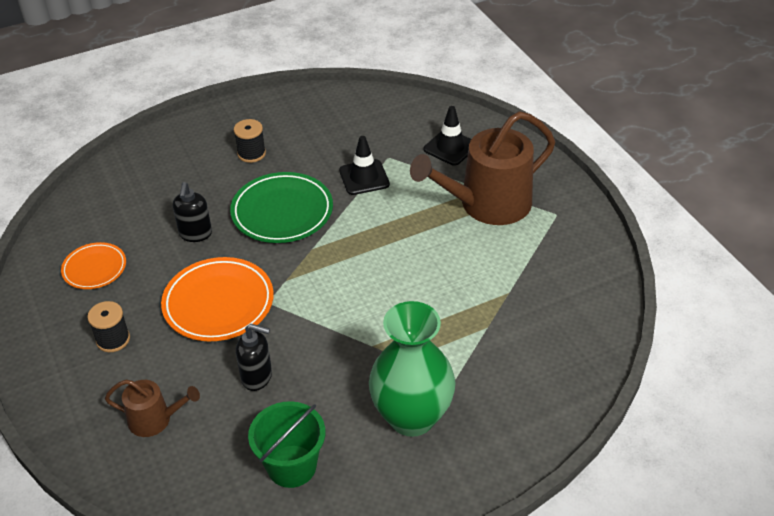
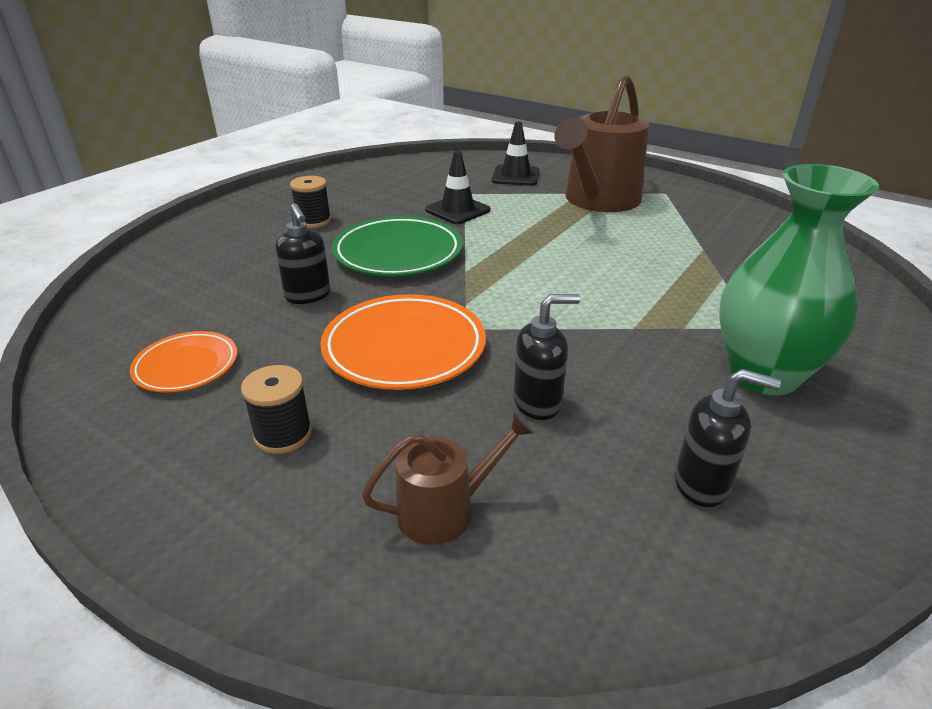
camera: 30 degrees left, 10 degrees down
green bucket [248,401,325,488] -> black soap dispenser [675,369,781,507]

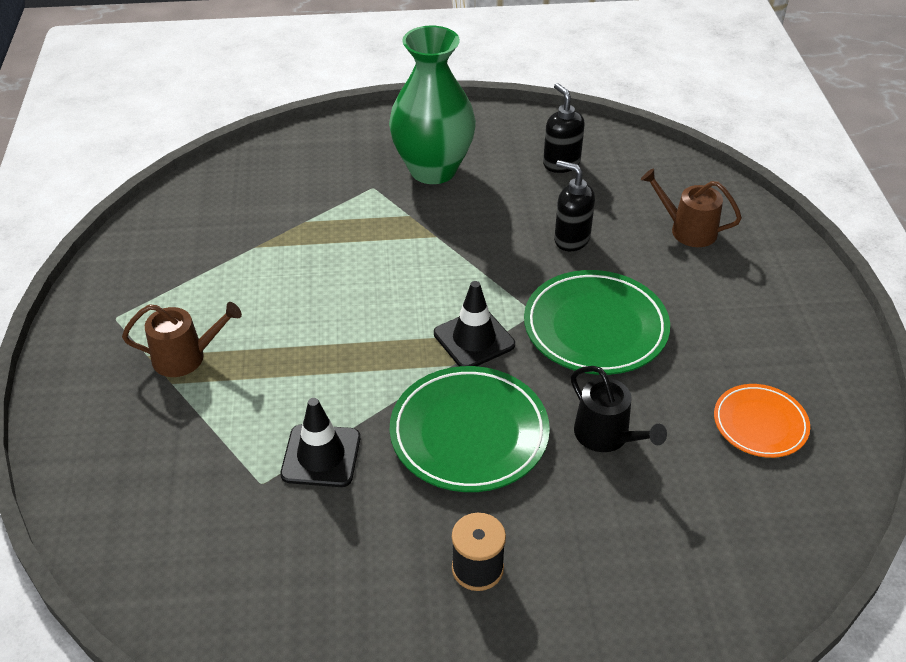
camera: 130 degrees left, 10 degrees up
black spool [241,365,312,454] -> none
black soap dispenser [275,203,330,304] -> black watering can [571,366,667,452]
orange plate [320,294,486,390] -> green plate [524,270,670,375]
black traffic cone [492,121,540,186] -> black traffic cone moved to [434,281,515,366]
brown watering can [554,74,649,212] -> brown watering can [122,302,242,377], size x0.50

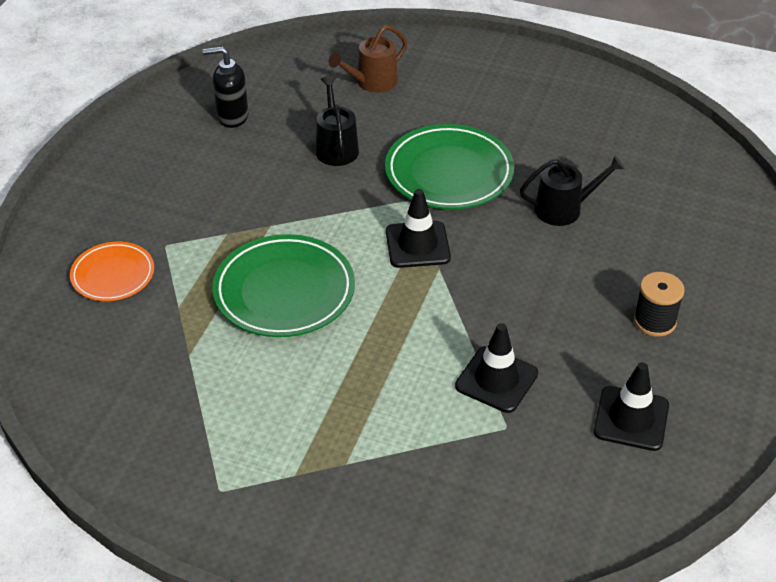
camera: 65 degrees left, 0 degrees up
brown watering can [122,302,242,377] -> none
green vase [389,26,476,184] -> none
green plate [390,366,550,492] -> green plate moved to [212,234,355,337]
black soap dispenser [554,160,595,251] -> black watering can [316,76,359,166]
orange plate [714,384,810,458] -> orange plate moved to [70,242,154,301]
none -> black traffic cone [594,362,669,451]

